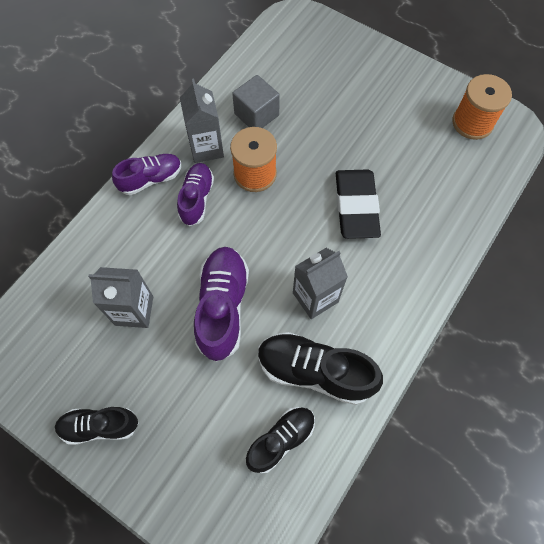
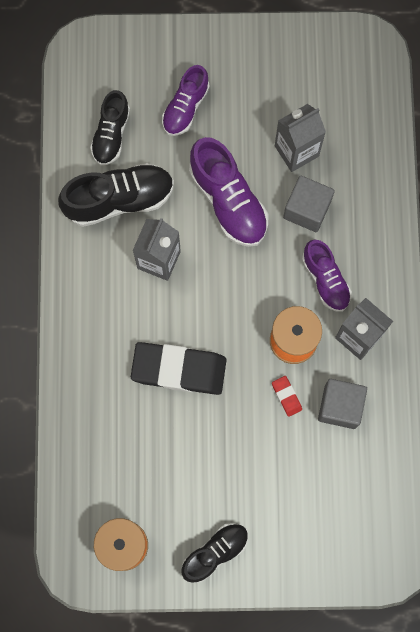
camera: 145 degrees right, 10 degrees up
black shoe [55,407,139,445] -> black shoe moved to [182,523,248,583]
purple shoe [112,154,181,195] -> purple shoe moved to [162,65,210,136]
black eraser [336,169,381,239] -> black eraser turned 45 degrees counterclockwise [131,342,227,395]
none -> red eraser [272,376,302,417]
none -> grey cube [283,176,335,232]

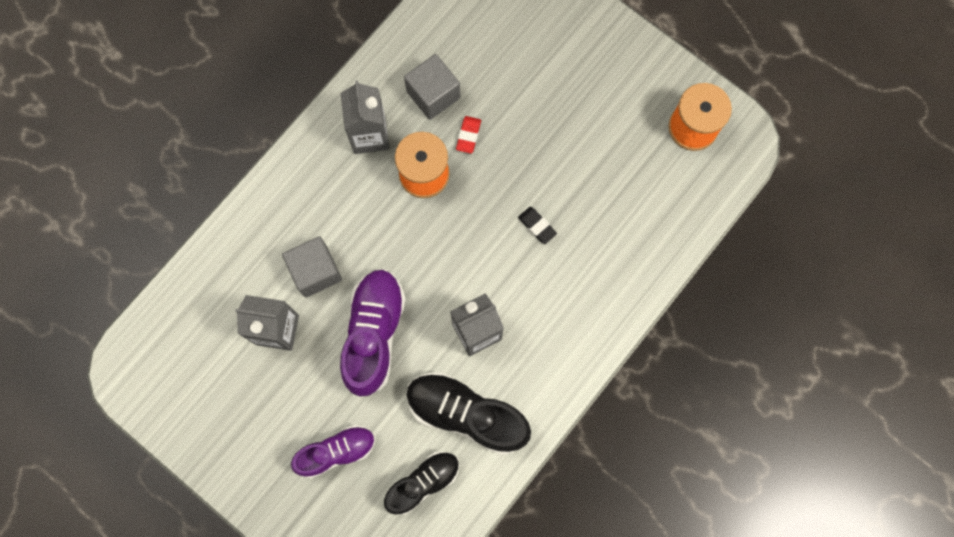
camera: 140 degrees left, 0 degrees up
black eraser [131,342,227,395] -> black eraser [518,207,557,244], size x0.41
black shoe [182,523,248,583] -> none
purple shoe [302,239,352,312] -> none

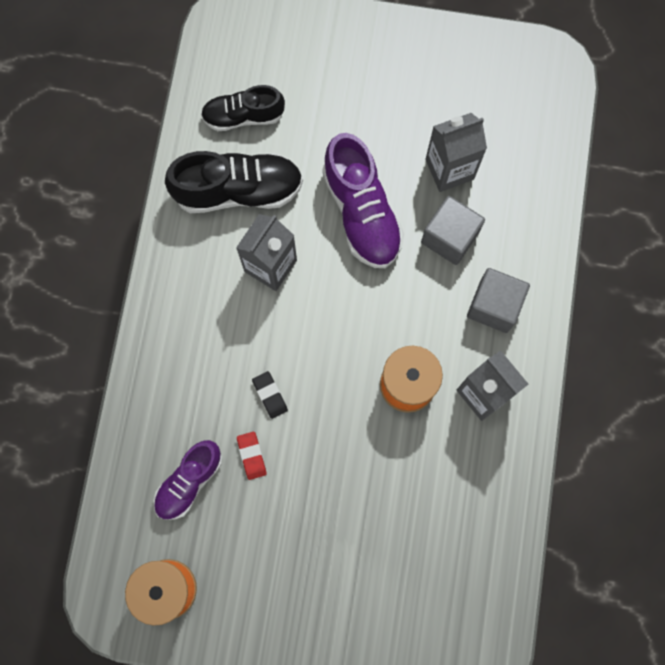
camera: 150 degrees right, 0 degrees up
purple shoe [291,425,375,478] -> purple shoe moved to [154,440,222,520]
black shoe [384,451,460,515] -> black shoe turned 60 degrees clockwise [201,85,285,131]
grey cube [404,54,460,120] -> grey cube moved to [467,268,530,333]
red eraser [456,116,481,154] -> red eraser moved to [237,432,267,480]
black eraser [518,207,557,244] -> black eraser turned 45 degrees clockwise [252,371,288,419]

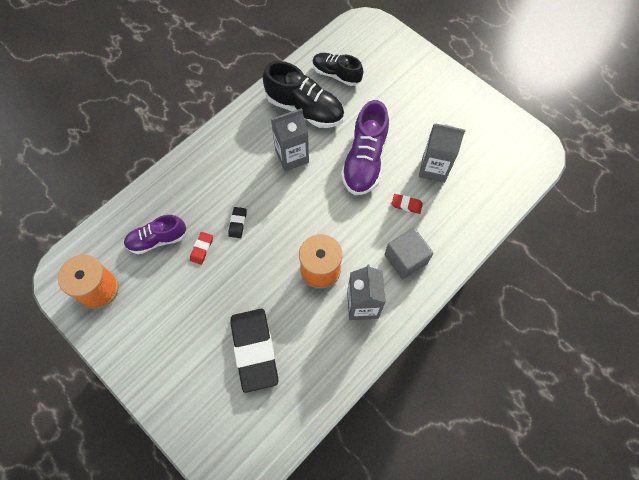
camera: 35 degrees right, 10 degrees down
grey cube [421,196,485,265] -> red eraser [392,194,423,214]
none -> black eraser [230,309,279,393]

